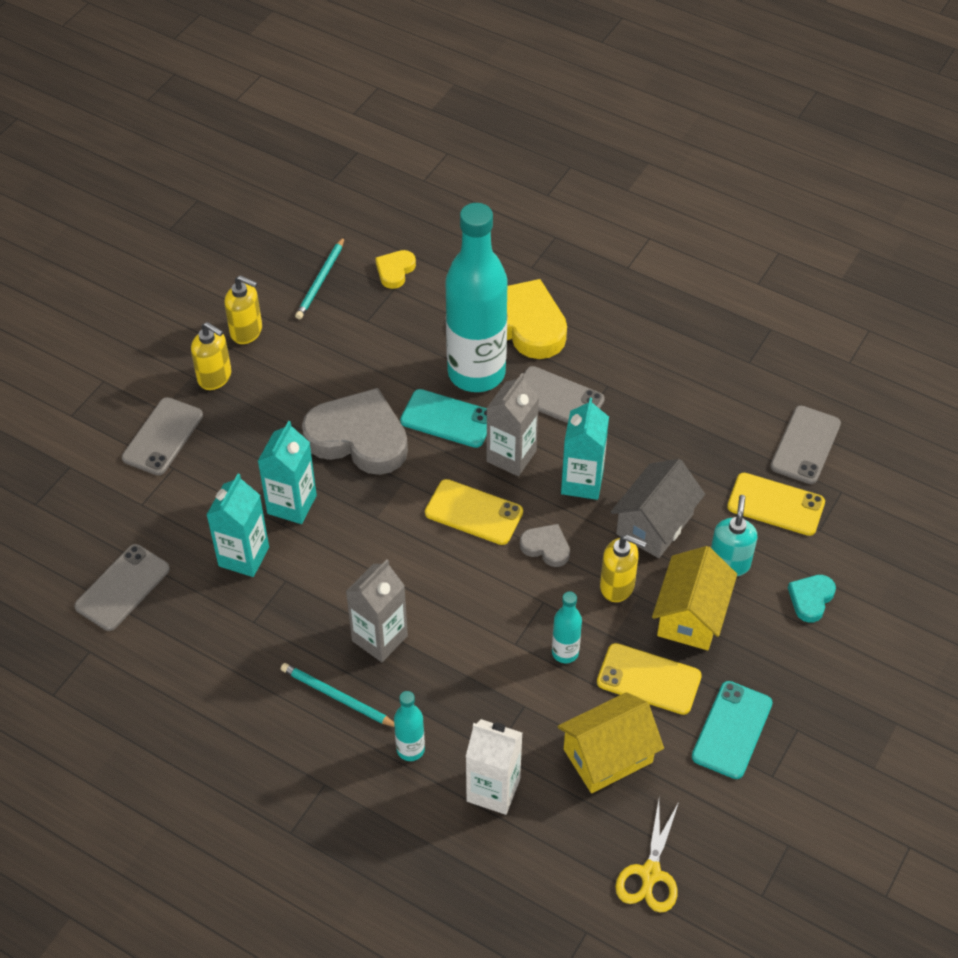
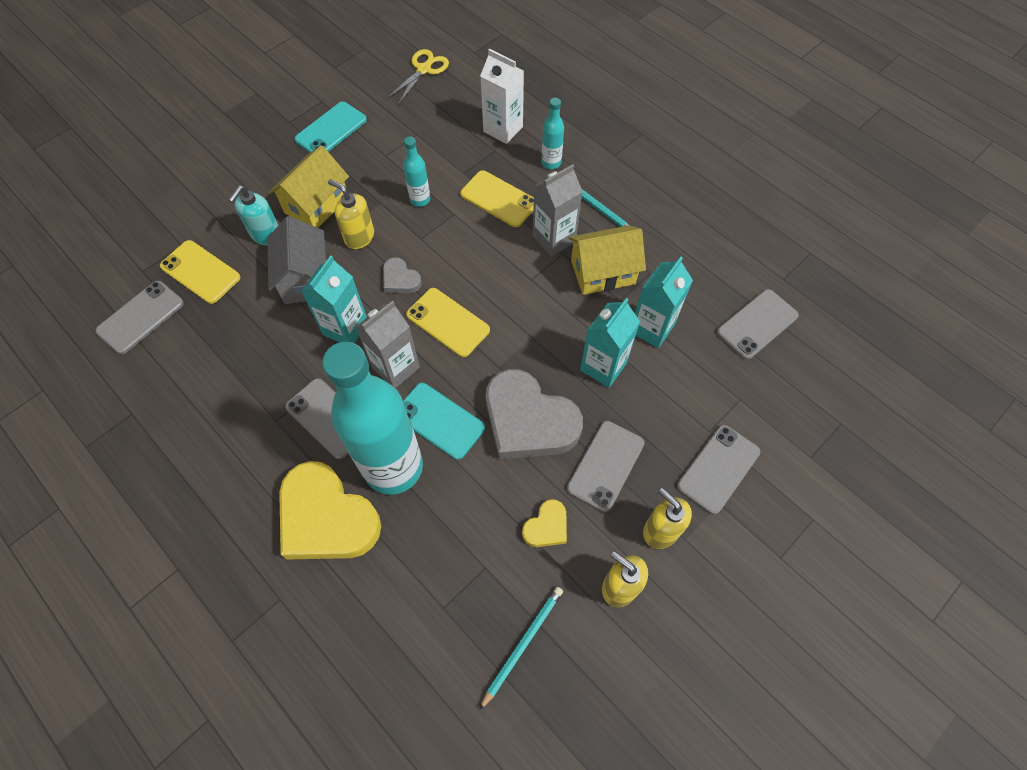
camera: 165 degrees left, 10 degrees up
yellow heart [375,250,416,289] -> yellow heart moved to [522,499,567,547]
yellow house [558,692,664,793] -> yellow house moved to [569,225,646,295]
yellow phone [597,643,702,715] -> yellow phone moved to [460,170,534,227]
grey house [610,459,705,558] -> grey house turned 60 degrees counterclockwise [267,216,326,304]
turquoise heart [788,575,836,623] -> none
none -> grey phone [567,421,645,512]

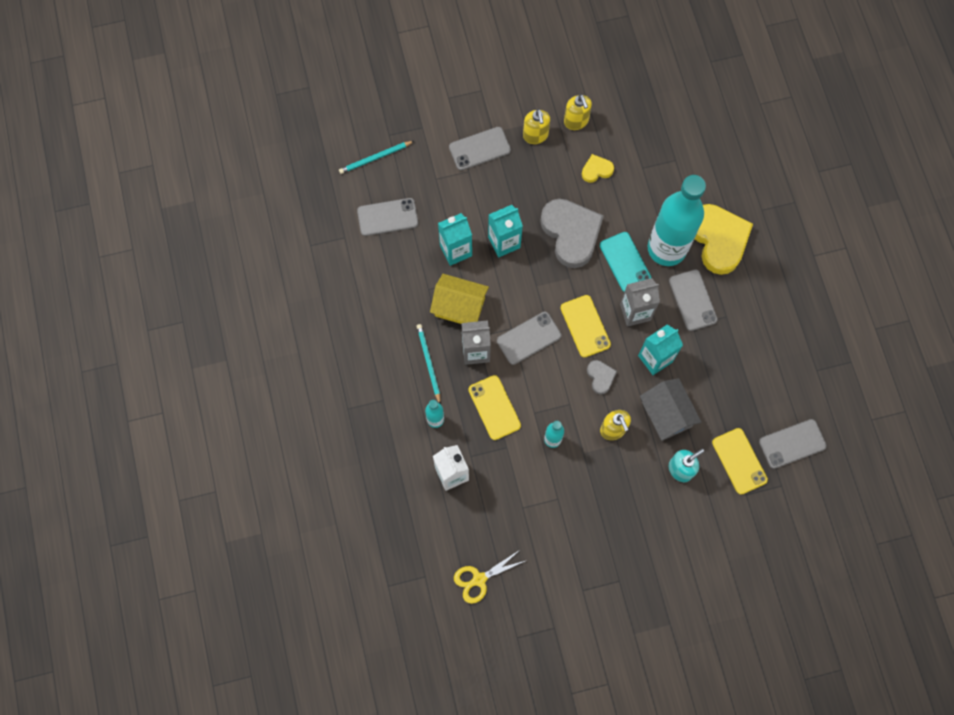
camera: 150 degrees left, 10 degrees up
grey house [267,216,326,304] -> grey house turned 45 degrees counterclockwise [640,378,702,441]
yellow house [269,145,349,228] -> none
turquoise phone [295,102,367,153] -> none
turquoise pencil [479,587,563,710] -> turquoise pencil moved to [339,141,414,174]
grey phone [567,421,645,512] -> grey phone moved to [497,312,562,365]

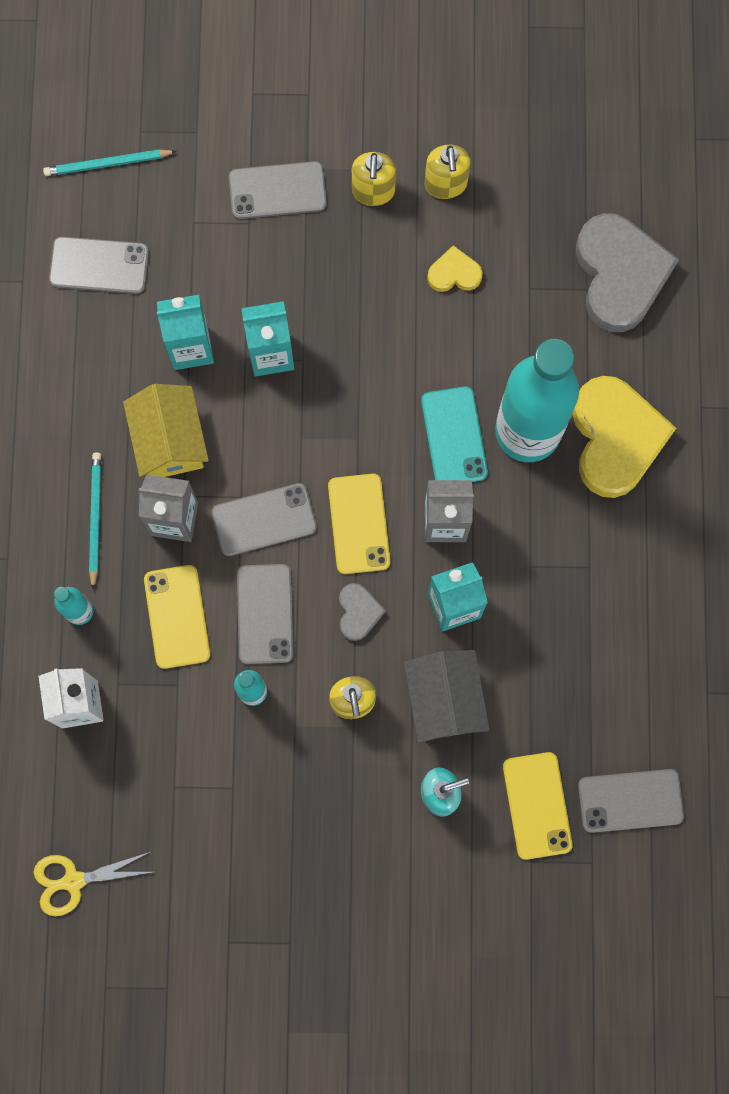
camera: 15 degrees right, 5 degrees up
yellow house [430,274,489,324] -> yellow house turned 45 degrees clockwise [123,384,209,477]
grey heart [540,199,604,268] -> grey heart moved to [576,213,679,332]
grey phone [669,270,718,331] -> grey phone moved to [237,564,294,664]

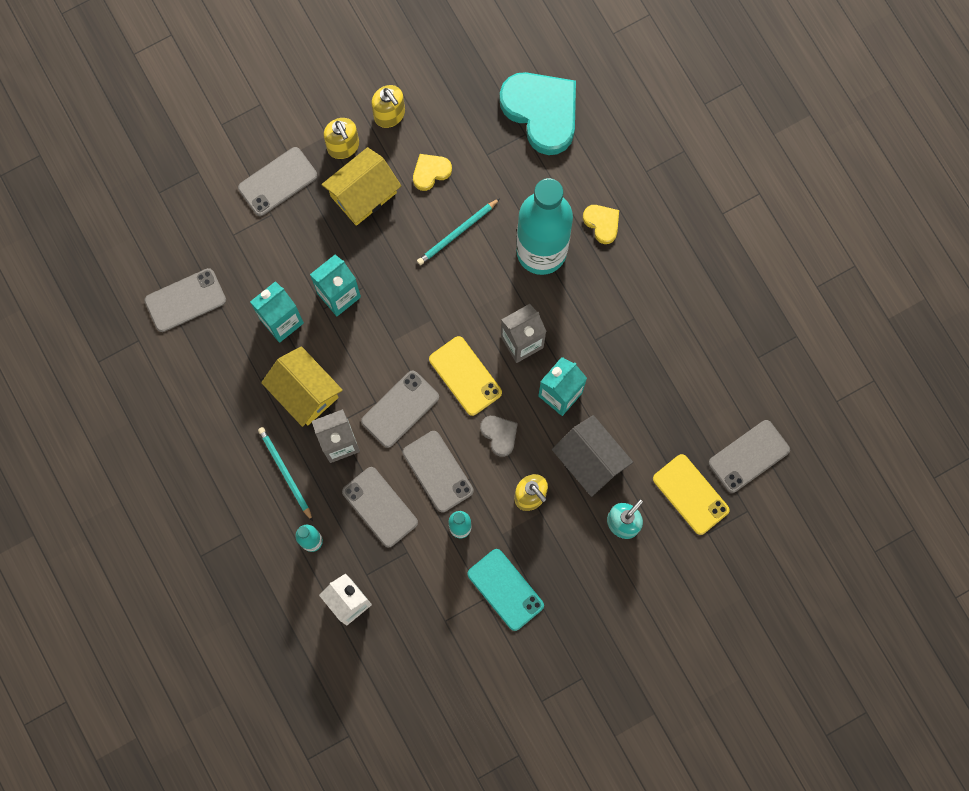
camera: 30 degrees left, 0 degrees up
yellow scissors [33,852,152,916] -> none
turquoise pencil [43,149,177,176] -> turquoise pencil moved to [417,198,500,265]
yellow phone [144,565,210,669] -> grey phone [342,467,418,547]
turquoise phone [421,386,488,482] -> turquoise phone moved to [467,549,544,631]
yellow heart [572,376,676,498] -> yellow heart [583,205,619,244], size x0.46
grey heart [576,213,679,332] -> turquoise heart [500,72,576,155]
none -> yellow house [321,147,401,226]

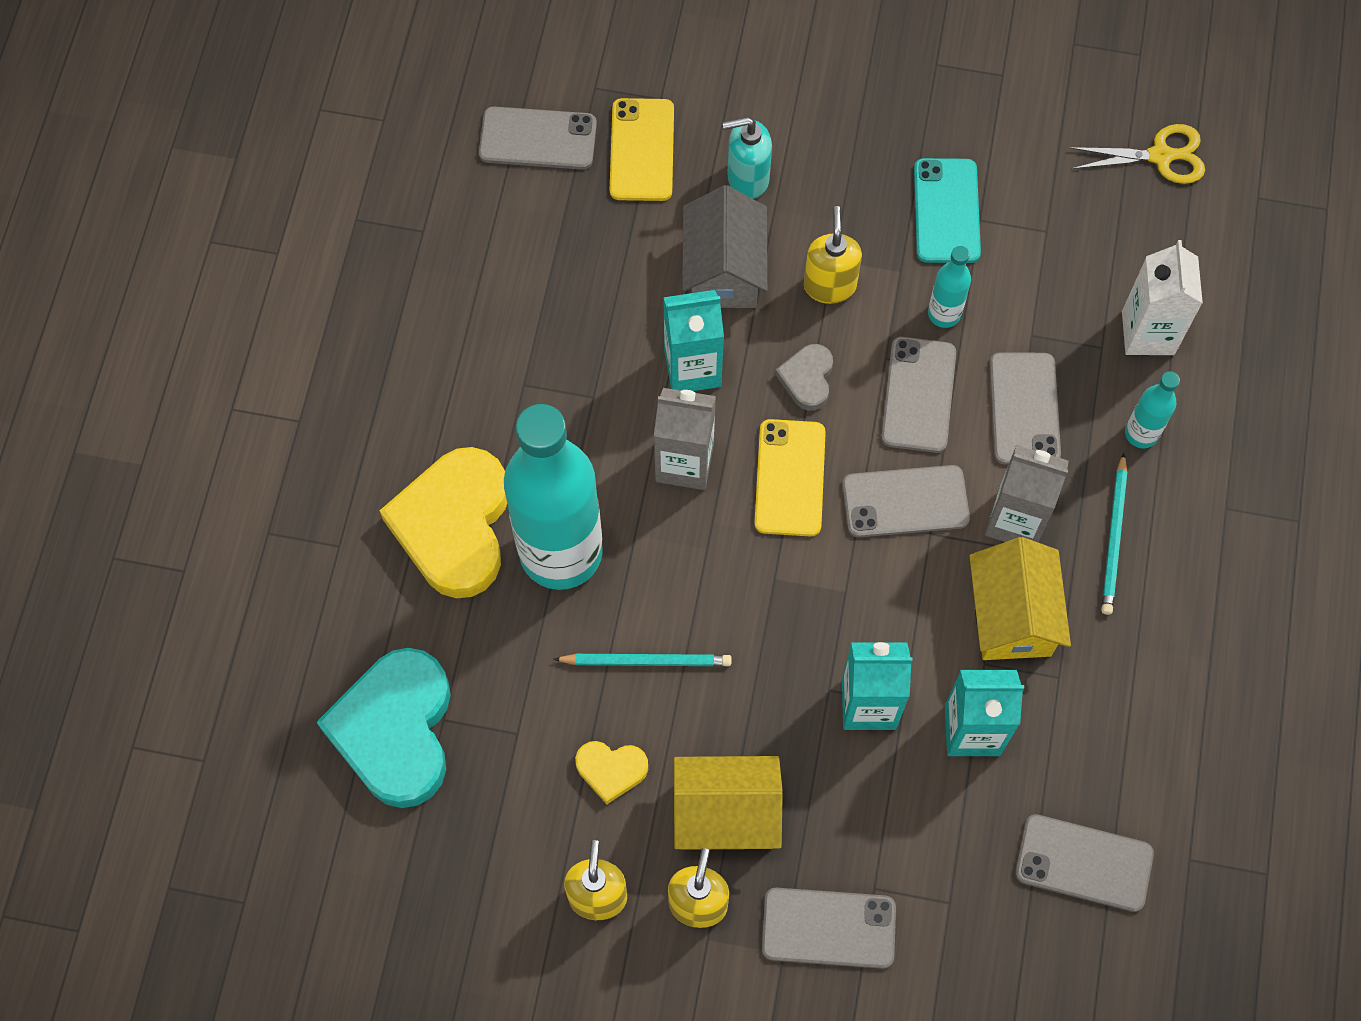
camera: 140 degrees left, 10 degrees down
yellow heart [583,205,619,244] -> yellow heart [379,447,507,598], size x2.15
none -> yellow scissors [1069,124,1205,184]

